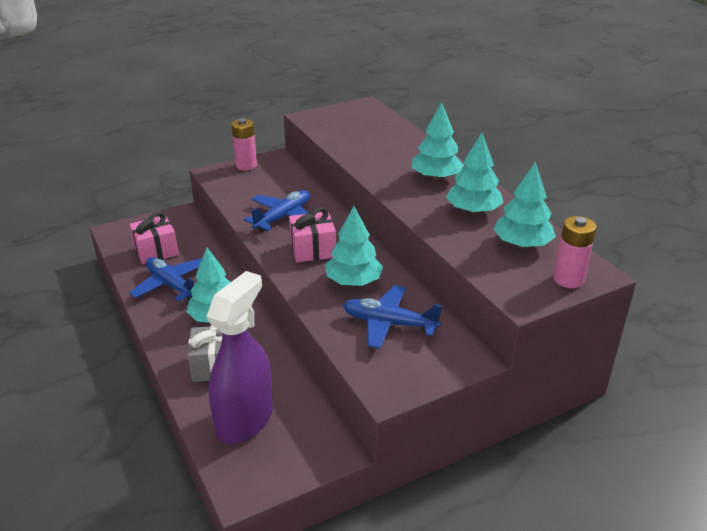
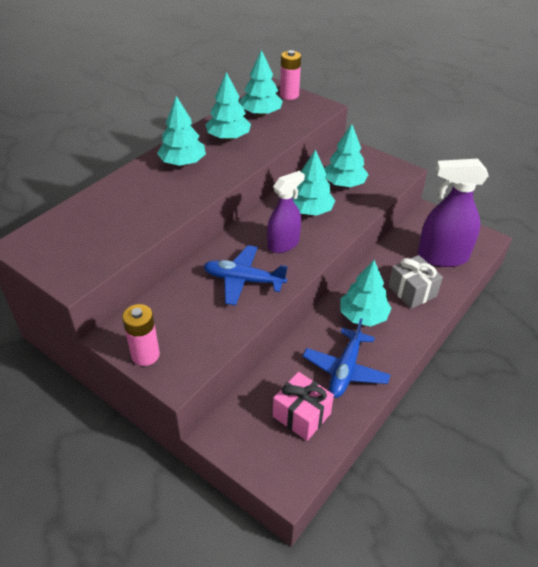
camera: 115 degrees left, 10 degrees up
pink gift [289,207,336,262] -> purple spray bottle [267,171,305,253]
blue plane [343,285,442,349] -> turquoise tree [324,124,368,187]

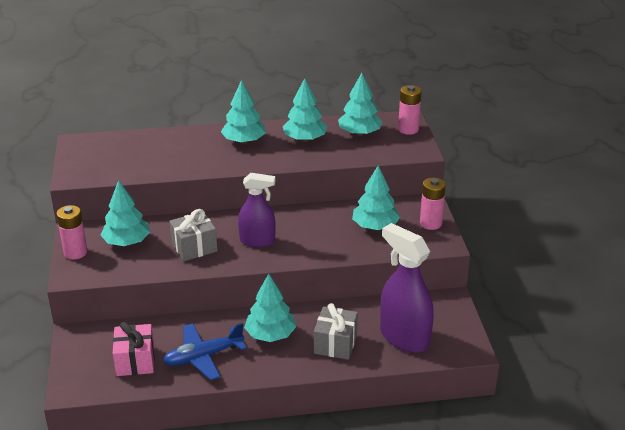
camera: 45 degrees right, 10 degrees down
blue plane [204,245,288,306] -> grey gift [169,209,218,261]
turquoise tree [292,149,335,216] -> turquoise tree moved to [100,180,150,246]
none -> pink battery [420,178,446,230]

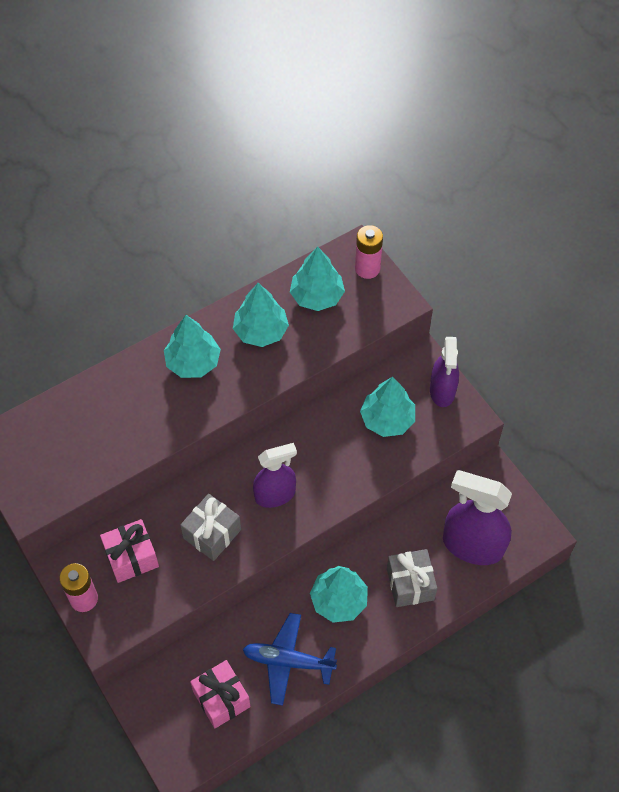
camera: 25 degrees left, 25 degrees up
turquoise tree [100,180,150,246] -> pink gift [100,519,159,583]
blue plane [163,323,247,380] -> blue plane turned 60 degrees clockwise [243,613,337,706]
pink battery [420,178,446,230] -> purple spray bottle [430,337,459,407]

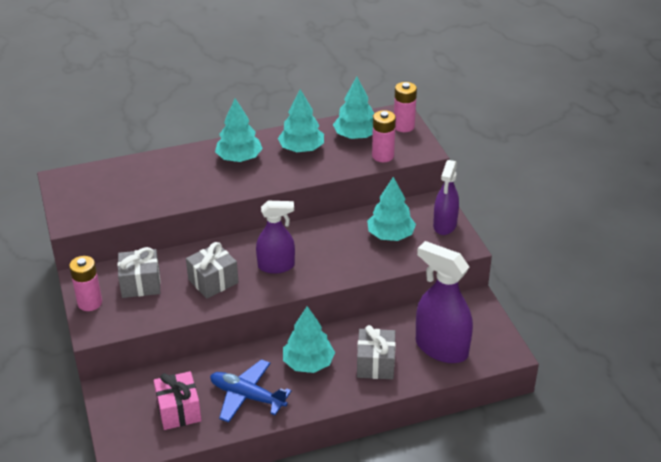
camera: 15 degrees right, 20 degrees down
pink gift [100,519,159,583] -> grey gift [118,247,161,298]
none -> pink battery [372,110,396,162]

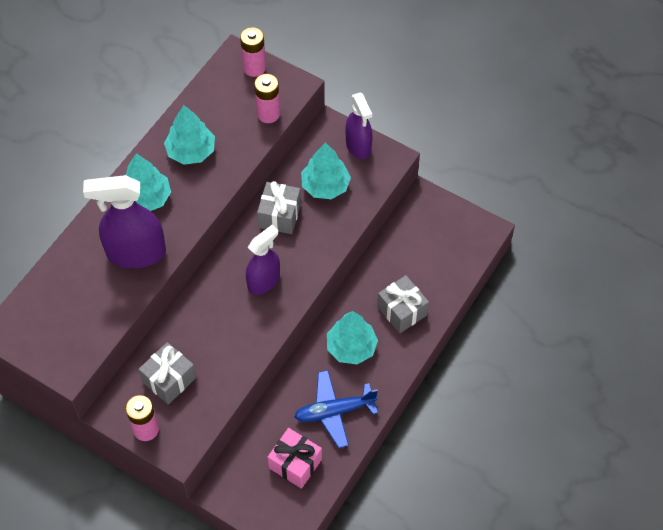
camera: 40 degrees left, 20 degrees up
grey gift [186,242,239,299] -> grey gift moved to [257,181,301,234]
turquoise tree [333,77,374,139] -> none
purple spray bottle [416,241,473,363] -> purple spray bottle moved to [83,175,166,268]

